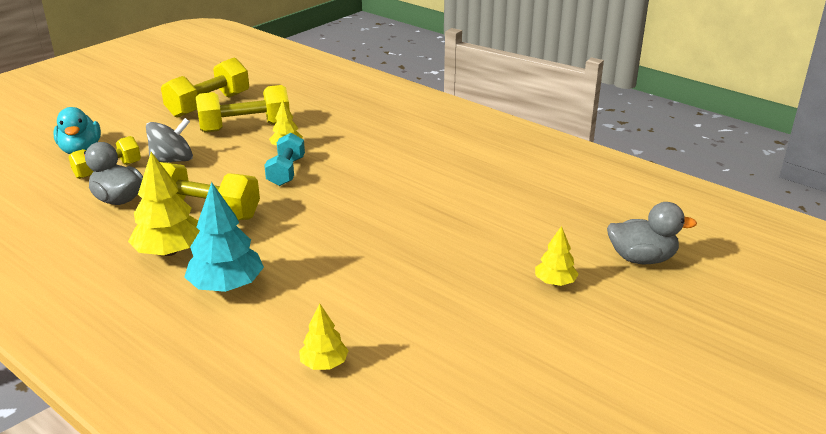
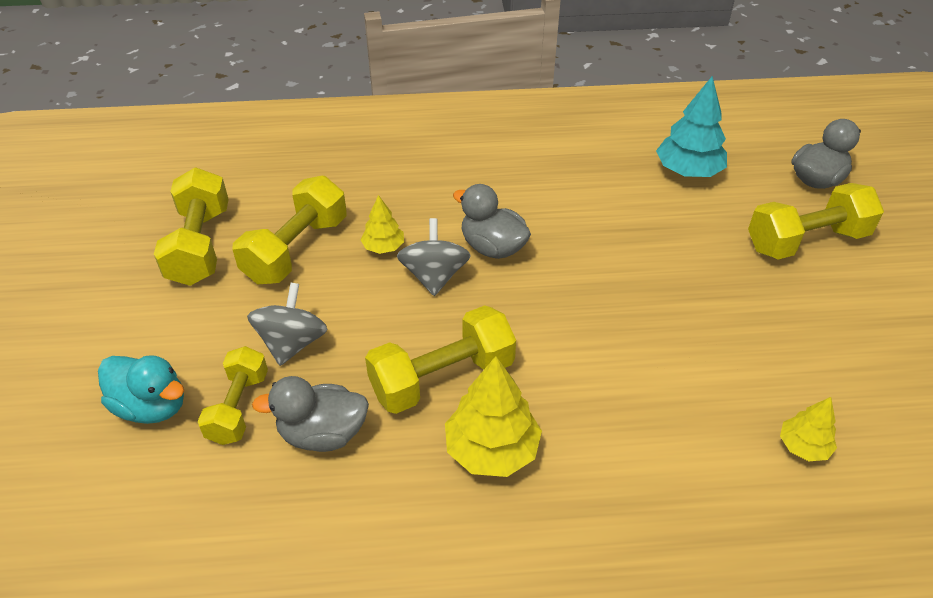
camera: 45 degrees left, 15 degrees up
turquoise tree [184,182,264,292] -> turquoise tree moved to [656,76,727,177]
turquoise dumbbell [264,133,305,186] -> grey spinning top [397,218,471,296]
yellow tree [535,226,578,286] -> yellow dumbbell [748,183,884,259]
none -> grey duck [453,184,531,259]

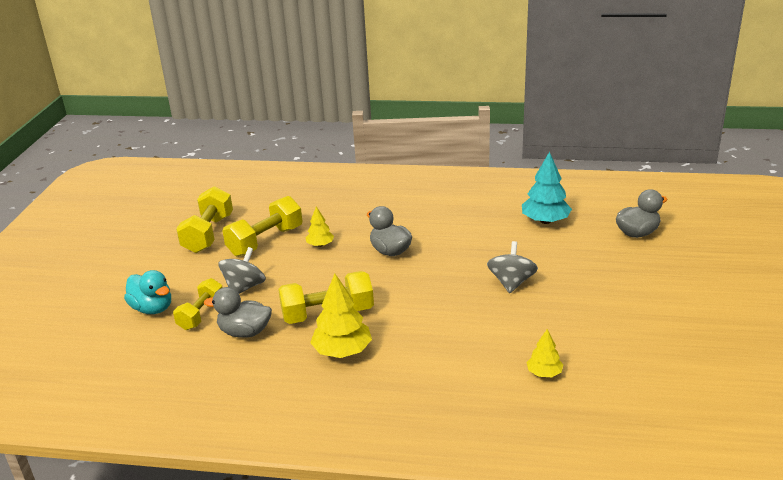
camera: 15 degrees right, 15 degrees down
grey spinning top [397,218,471,296] -> grey spinning top moved to [487,241,538,293]
yellow dumbbell [748,183,884,259] -> none

